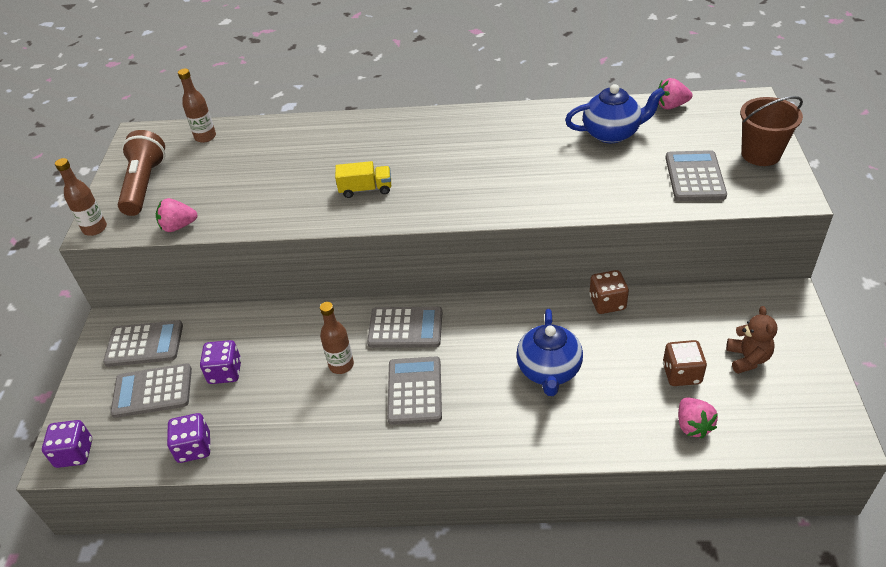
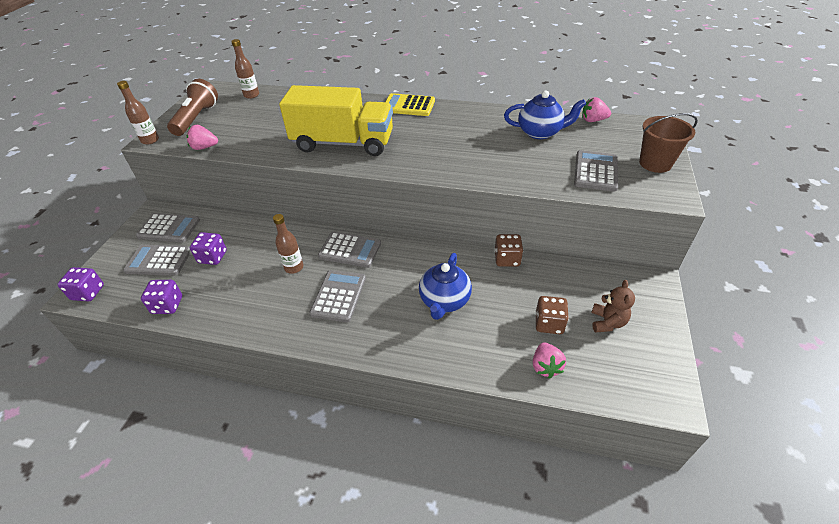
camera: 10 degrees right, 0 degrees up
yellow truck [335,161,391,198] -> yellow truck [279,85,393,156], size x2.47
none -> yellow calculator [385,93,435,116]

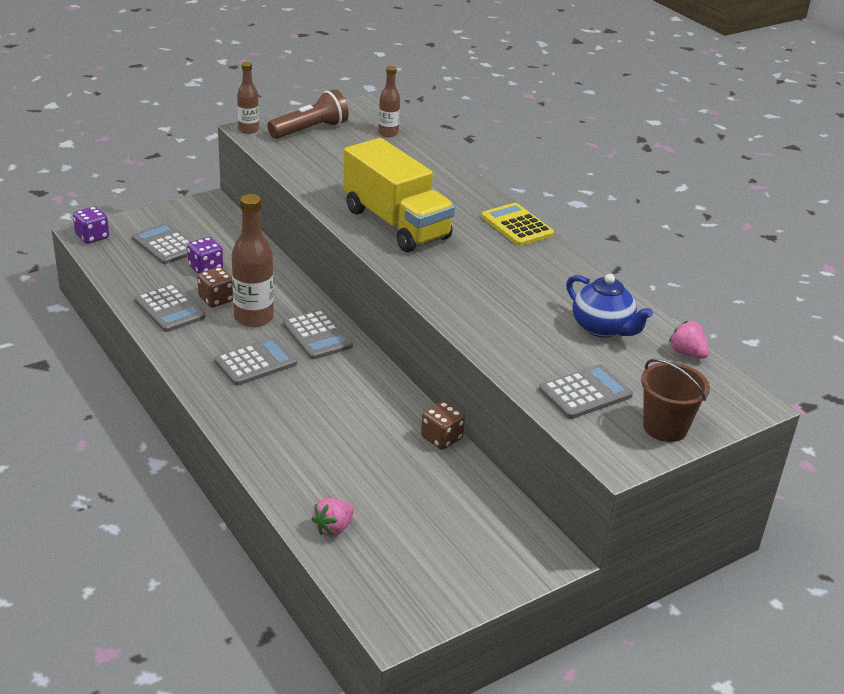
camera: 40 degrees right, 10 degrees down
grey calculator [136,213,200,242] -> grey calculator moved to [135,284,205,332]
purple dice [141,280,182,314] -> none
pink strawberry [187,125,218,150] -> none
brown bottle [273,214,303,274] -> brown bottle [232,194,274,327], size x1.71
blue teapot [419,253,472,320] -> none
brown dice [535,296,569,334] -> brown dice moved to [197,267,233,307]
brown teddy bear [591,280,635,333] -> none

